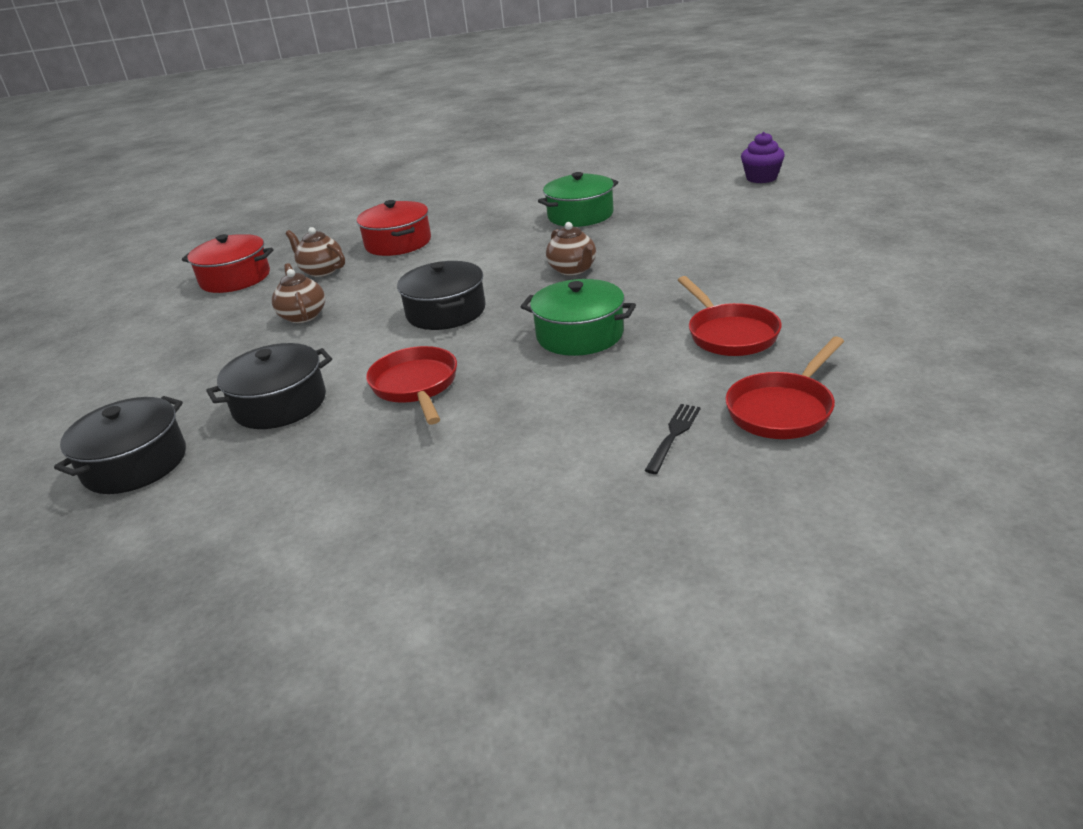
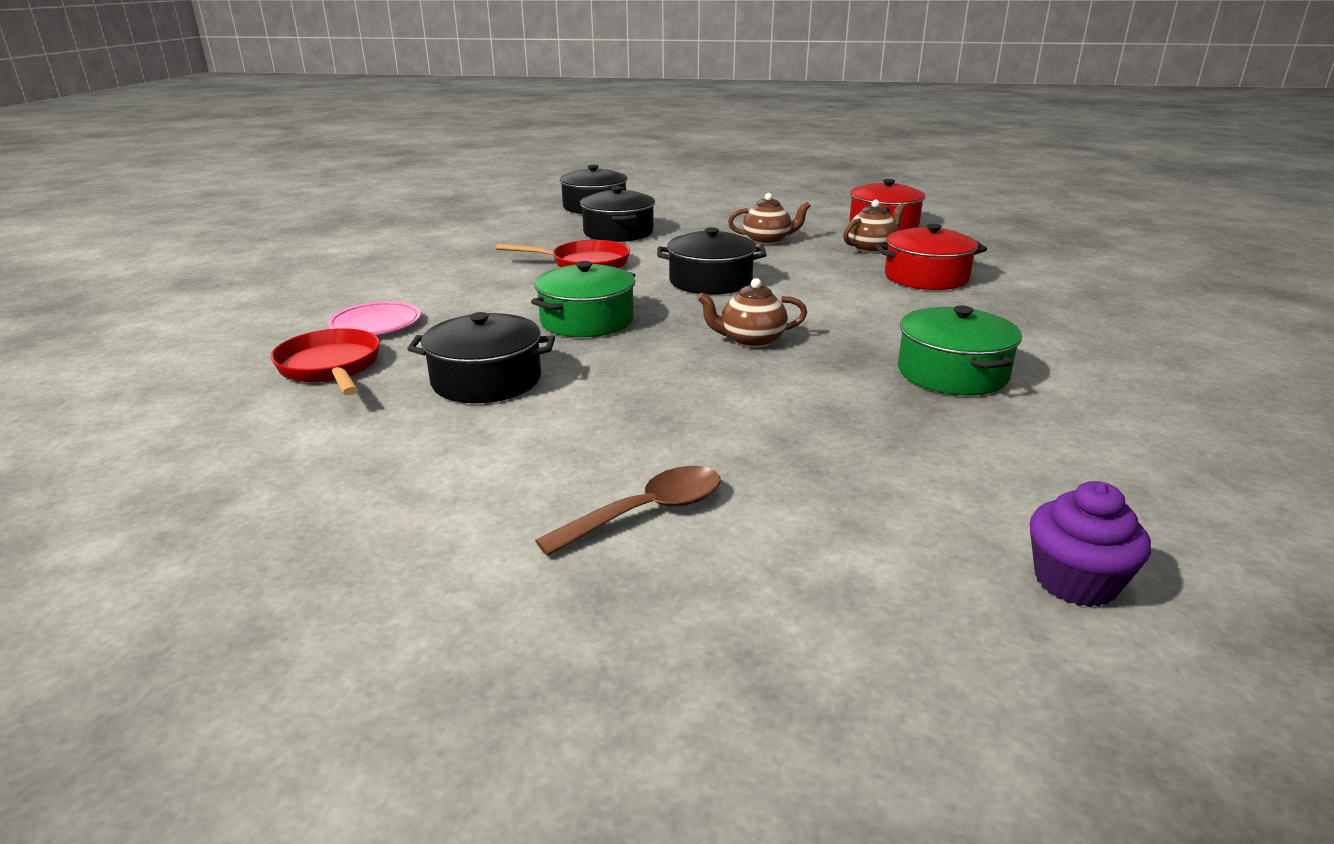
camera: 105 degrees right, 5 degrees down
black fork [645,404,701,474] -> pink plate [327,301,421,335]
red pan [678,276,782,356] -> black pot [407,312,555,403]
none -> brown spoon [535,466,721,556]

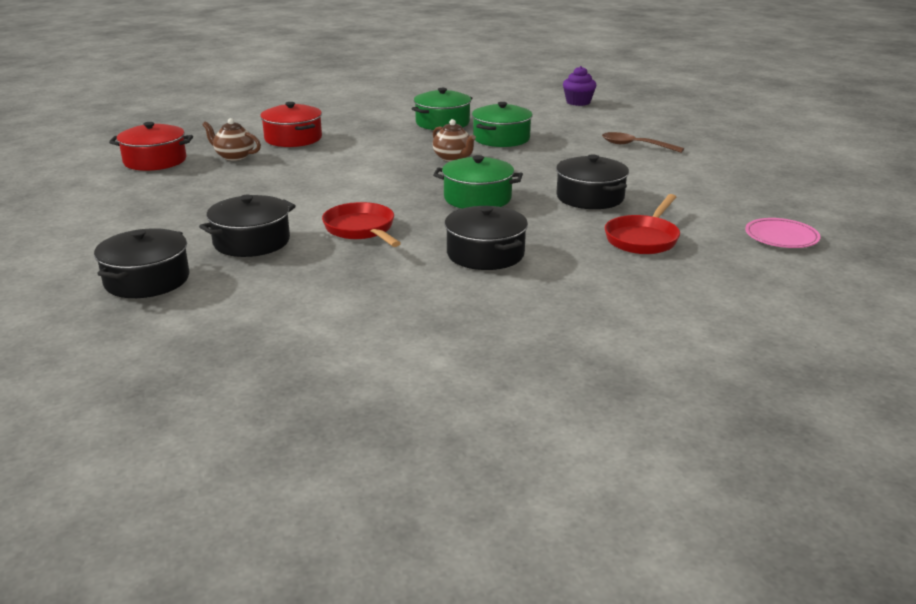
camera: 120 degrees left, 0 degrees up
pink plate [327,301,421,335] -> pink plate moved to [745,218,821,248]
black pot [657,227,767,295] -> black pot moved to [444,206,528,270]
brown teapot [728,193,811,245] -> none
none -> green pot [472,102,533,147]

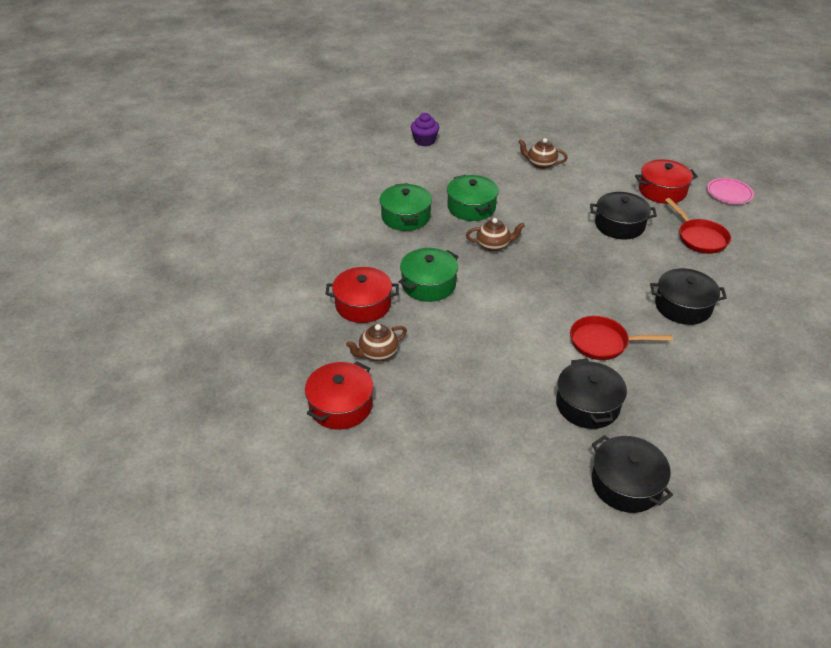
camera: 55 degrees left, 15 degrees up
green pot [433,155,523,208] -> green pot moved to [399,248,458,302]
brown spoon [602,132,684,153] -> brown teapot [518,138,568,169]
none -> red pot [635,159,698,204]

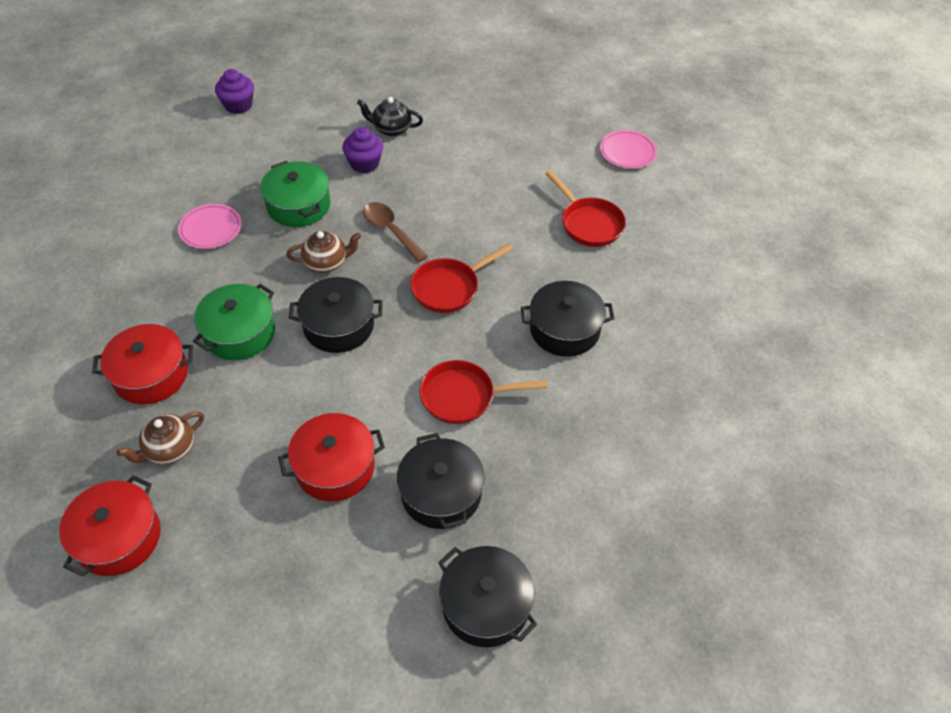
camera: 10 degrees left, 10 degrees up
green pot [380,183,432,231] -> pink plate [178,204,241,249]
brown teapot [518,138,568,169] -> black teapot [357,97,423,137]
black pot [590,192,657,239] -> black pot moved to [289,277,383,353]
red pot [635,159,698,204] -> red pot moved to [278,413,385,501]
none -> purple cupcake [342,127,383,173]
none -> brown spoon [363,202,428,262]
none -> red pan [411,243,513,313]

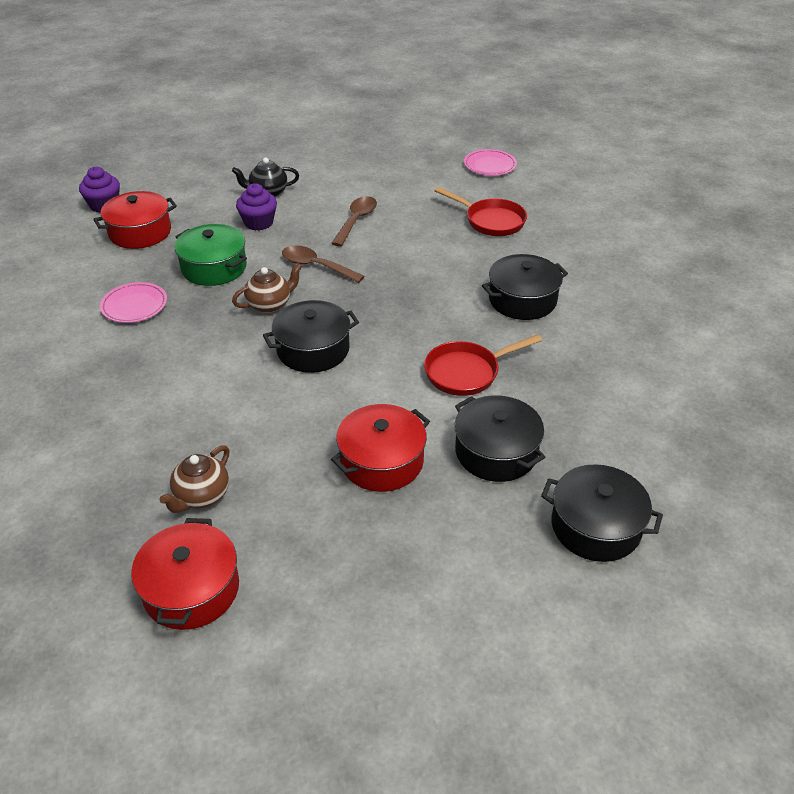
camera: 20 degrees left, 10 degrees down
red pot [92,324,193,404] -> red pot moved to [93,191,177,249]
green pot [193,284,275,360] -> none
red pan [411,243,513,313] -> none
none -> brown spoon [331,196,377,246]

